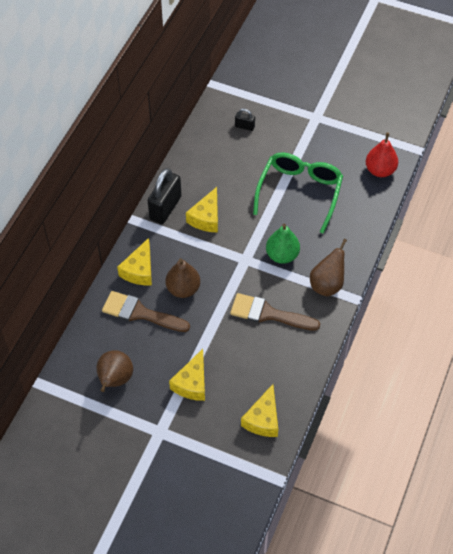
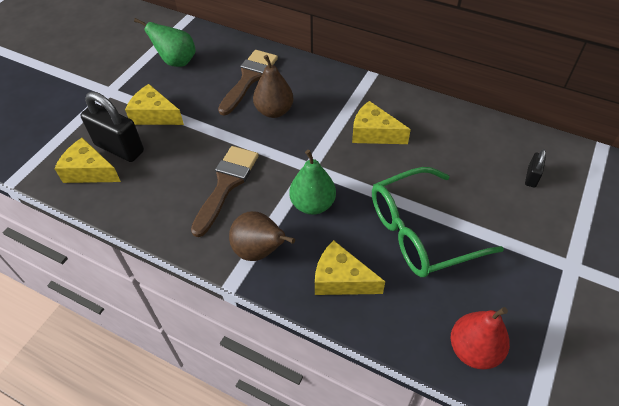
camera: 95 degrees right, 5 degrees down
brown pear [97,350,133,392] -> green pear [134,18,196,67]
yellow cheese [117,238,152,285] -> yellow cheese moved to [315,240,385,295]
black padlock [148,168,182,224] -> black padlock moved to [81,92,144,162]
green glasses [253,153,343,234] -> green glasses turned 135 degrees clockwise [372,167,504,277]

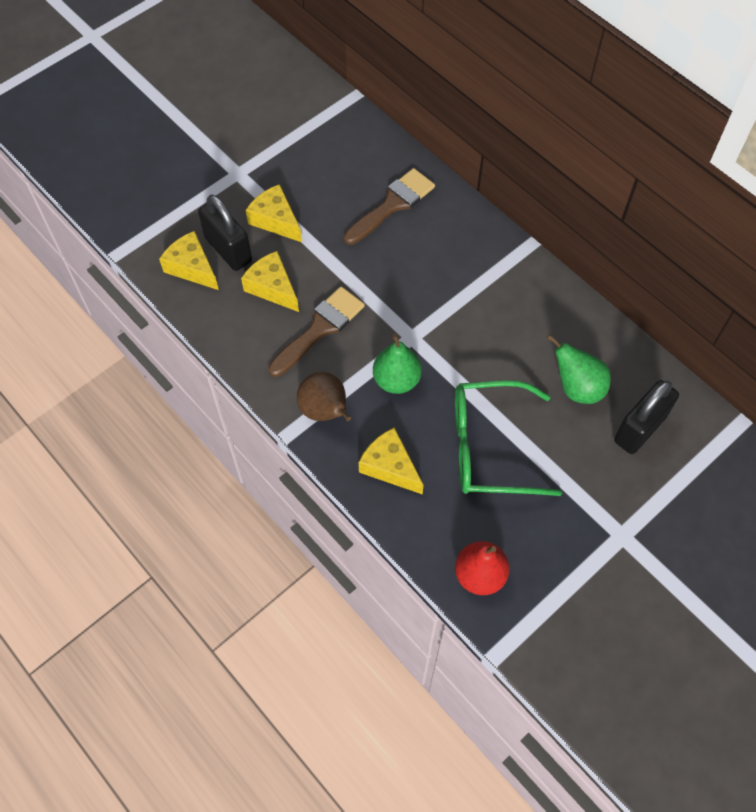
camera: 20 degrees right, 10 degrees up
green pear [134,18,196,67] -> green pear moved to [547,334,611,404]
brown pear [253,55,294,118] -> none
yellow cheese [352,101,411,144] -> yellow cheese moved to [241,251,299,312]
black padlock [525,149,546,188] -> black padlock [614,380,679,454], size x2.03

